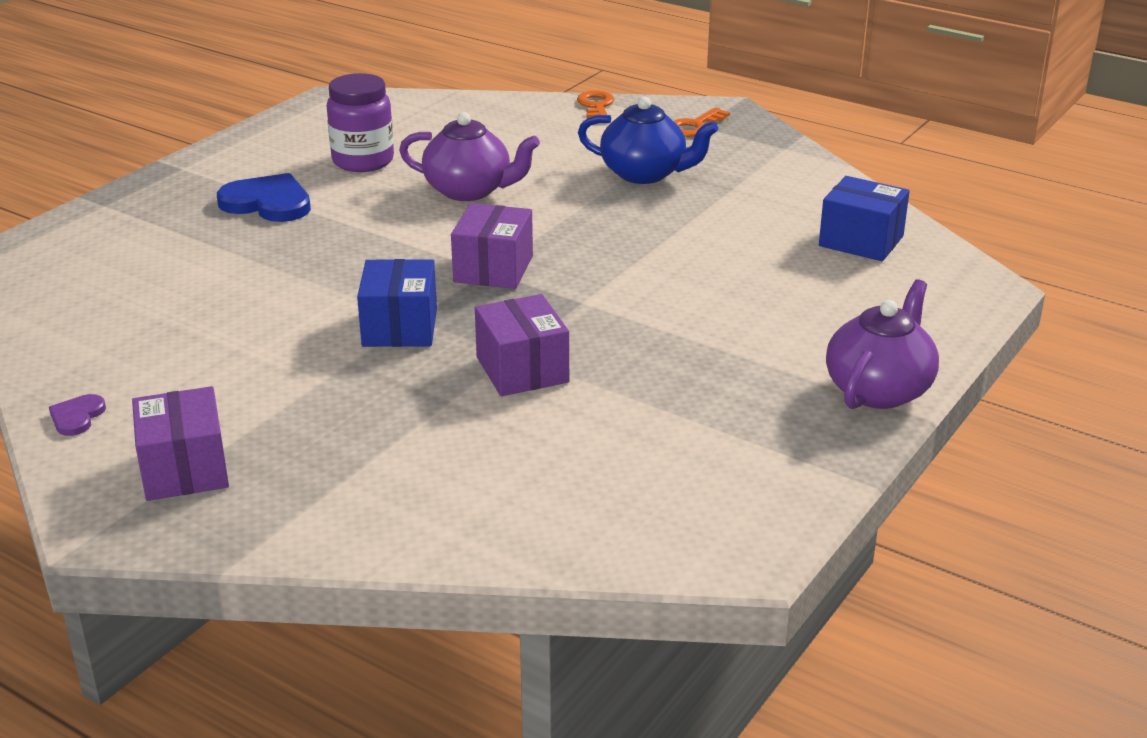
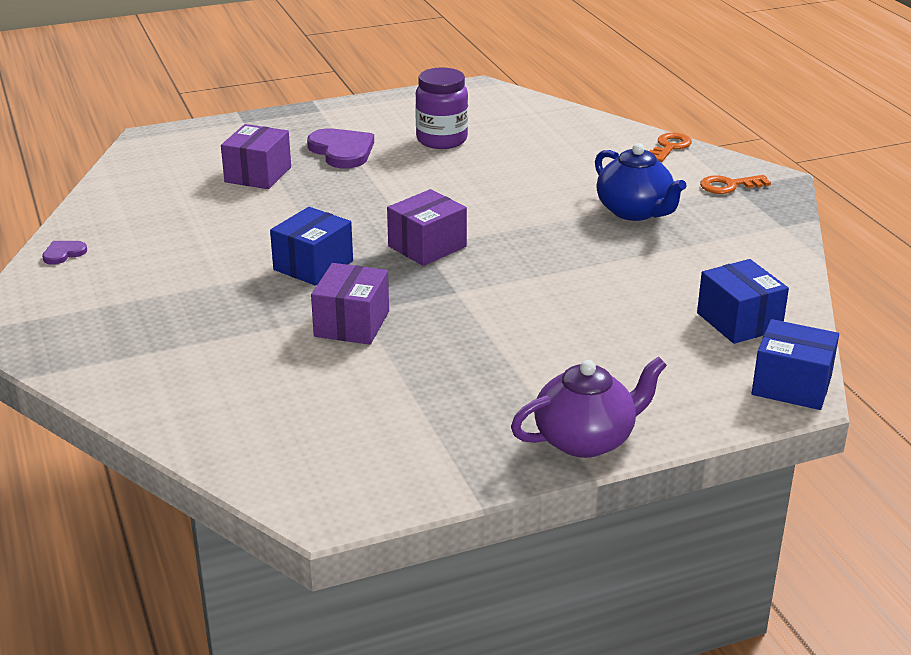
camera: 35 degrees right, 0 degrees up
purple box [132,386,229,501] -> purple box moved to [221,124,291,189]
blue heart [217,173,311,222] -> purple heart [307,128,374,168]
purple teapot [399,112,540,201] -> none
none -> blue box [752,319,839,410]

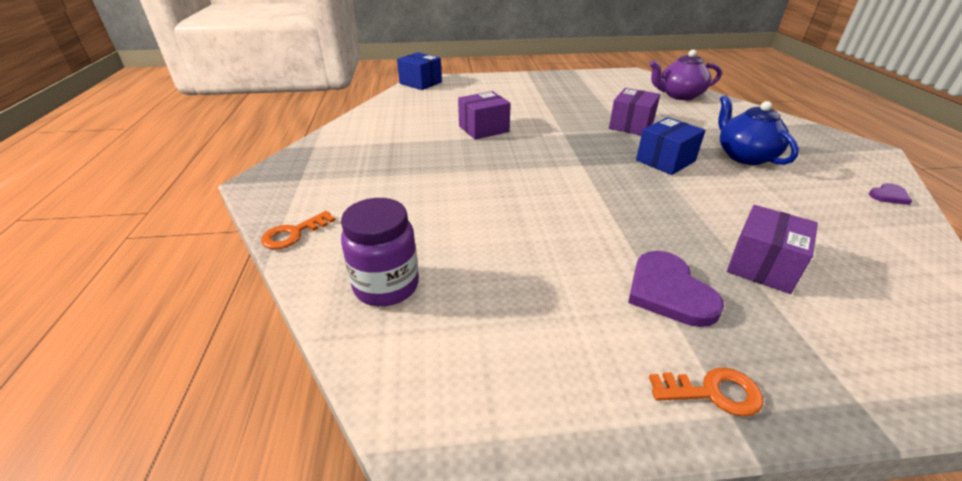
camera: 165 degrees left, 5 degrees up
purple box [387,189,467,266] -> purple box moved to [458,91,511,140]
purple jar [415,68,468,149] -> purple jar moved to [341,198,419,306]
purple teapot [511,357,667,458] -> purple teapot moved to [650,50,722,100]
blue teapot [595,143,686,221] -> blue teapot moved to [718,95,799,165]
blue box [697,259,789,344] -> none
orange key [700,175,771,194] -> orange key moved to [649,368,763,416]

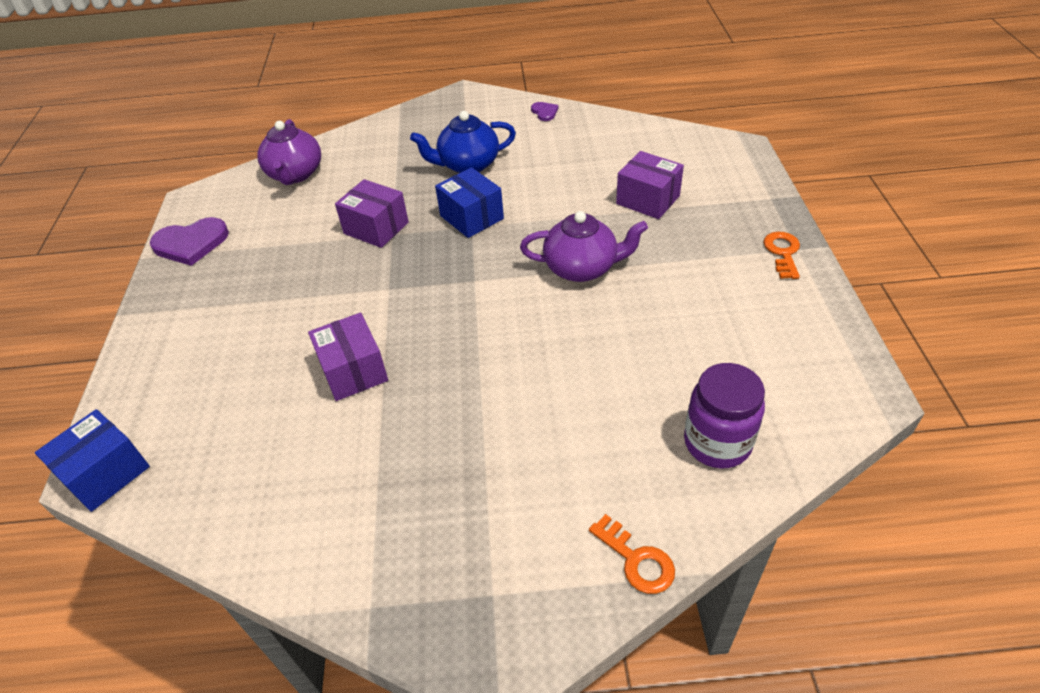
camera: 85 degrees left, 10 degrees up
purple heart [628,251,724,327] -> purple heart moved to [150,217,229,266]
none -> purple teapot [520,211,648,282]

